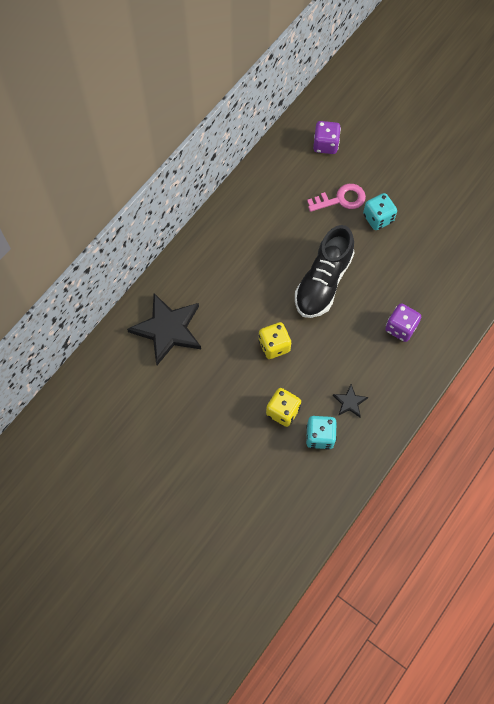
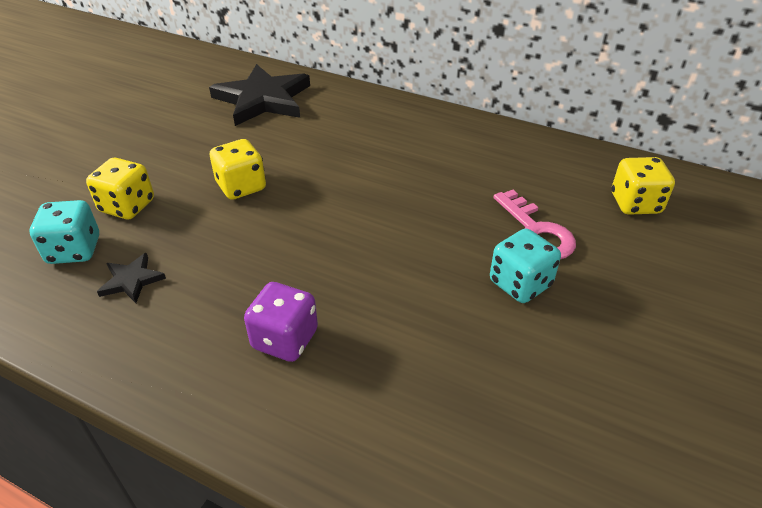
camera: 80 degrees right, 25 degrees down
black shoe [295,225,355,318] -> none
purple dice [313,121,341,154] -> yellow dice [612,157,675,215]

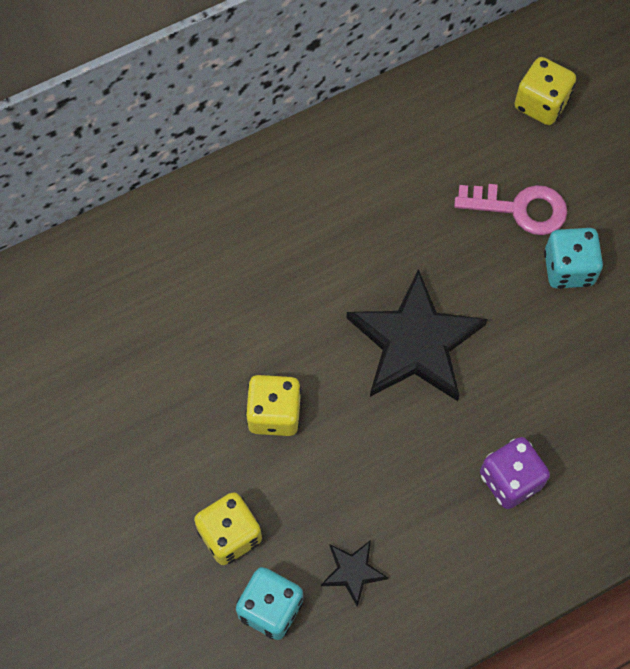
camera: 55 degrees left, 25 degrees up
black star [209,64,310,126] -> black star moved to [347,269,487,401]

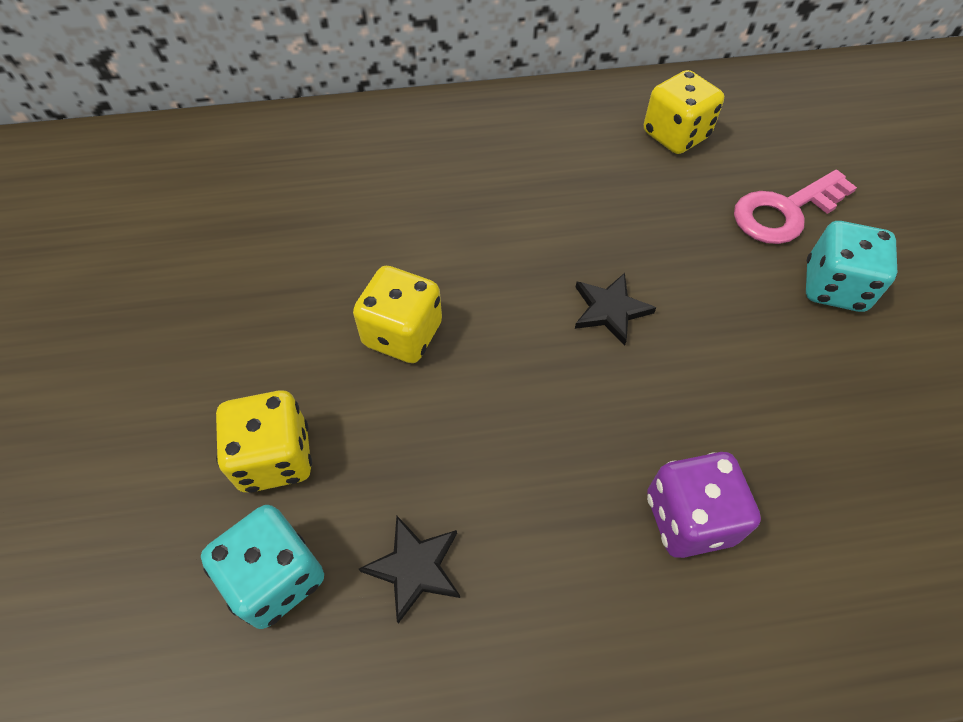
camera: 20 degrees right, 10 degrees down
black star [347,269,487,401] -> black star [575,273,656,346], size x0.45
pink key [454,184,567,235] -> pink key turned 120 degrees clockwise [734,170,857,244]
yellow dice [514,57,576,125] -> yellow dice moved to [644,70,724,154]

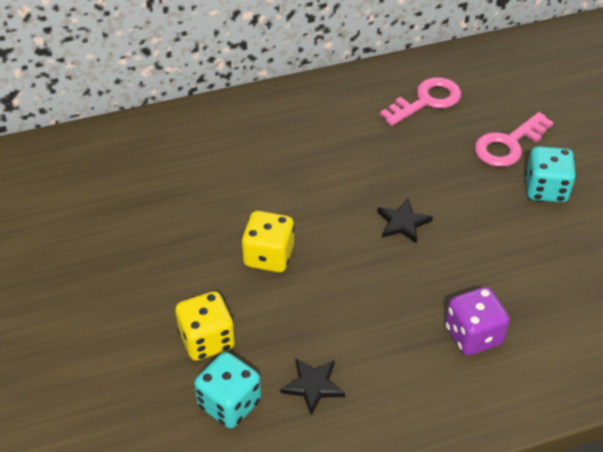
camera: 10 degrees left, 10 degrees down
yellow dice [644,70,724,154] -> pink key [380,77,461,126]

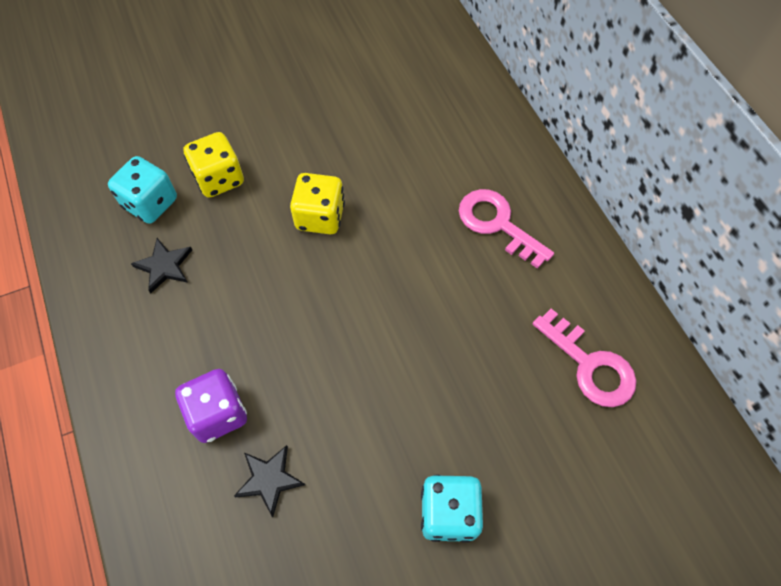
camera: 85 degrees right, 15 degrees up
black star [377,198,433,244] -> black star moved to [234,445,305,517]
pink key [474,112,554,167] -> pink key moved to [459,189,554,269]

